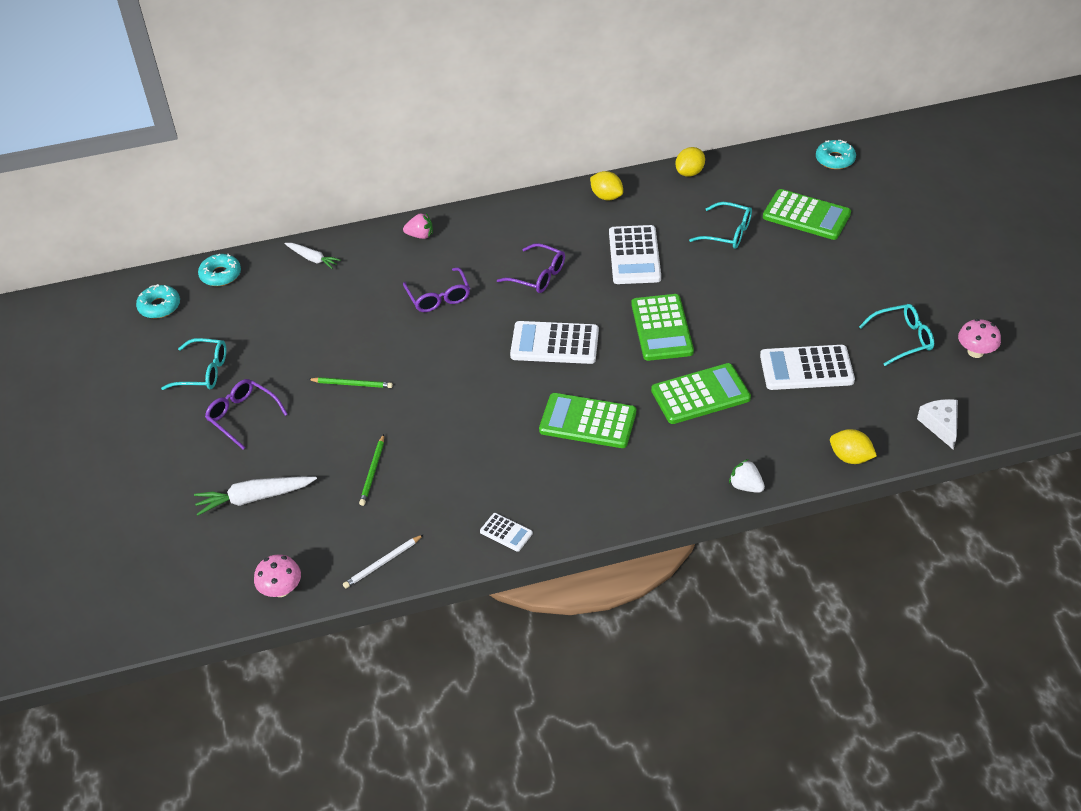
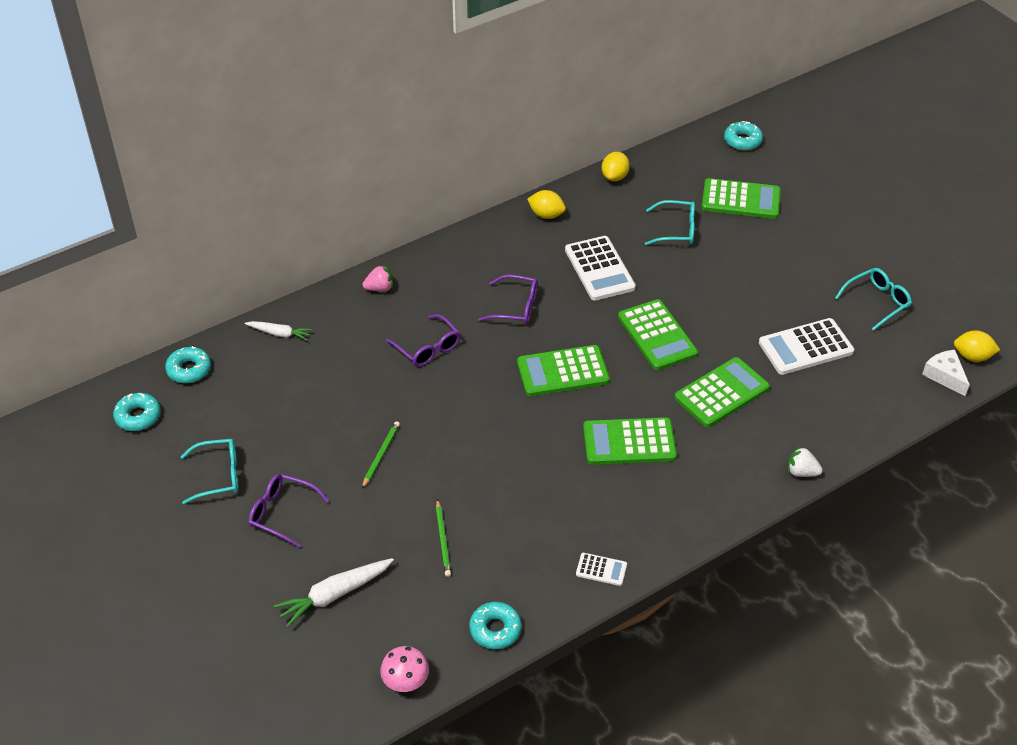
camera: 20 degrees left, 0 degrees up
green pencil [308,377,393,388] -> green pencil turned 60 degrees counterclockwise [362,421,400,489]
white pencil [343,534,424,589] -> turquoise donut [469,602,522,649]
white calculator [510,321,599,364] -> green calculator [517,345,610,396]
yellow lemon [830,429,877,464] -> yellow lemon moved to [954,330,1000,362]
pink mushroom [958,319,1001,358] -> none

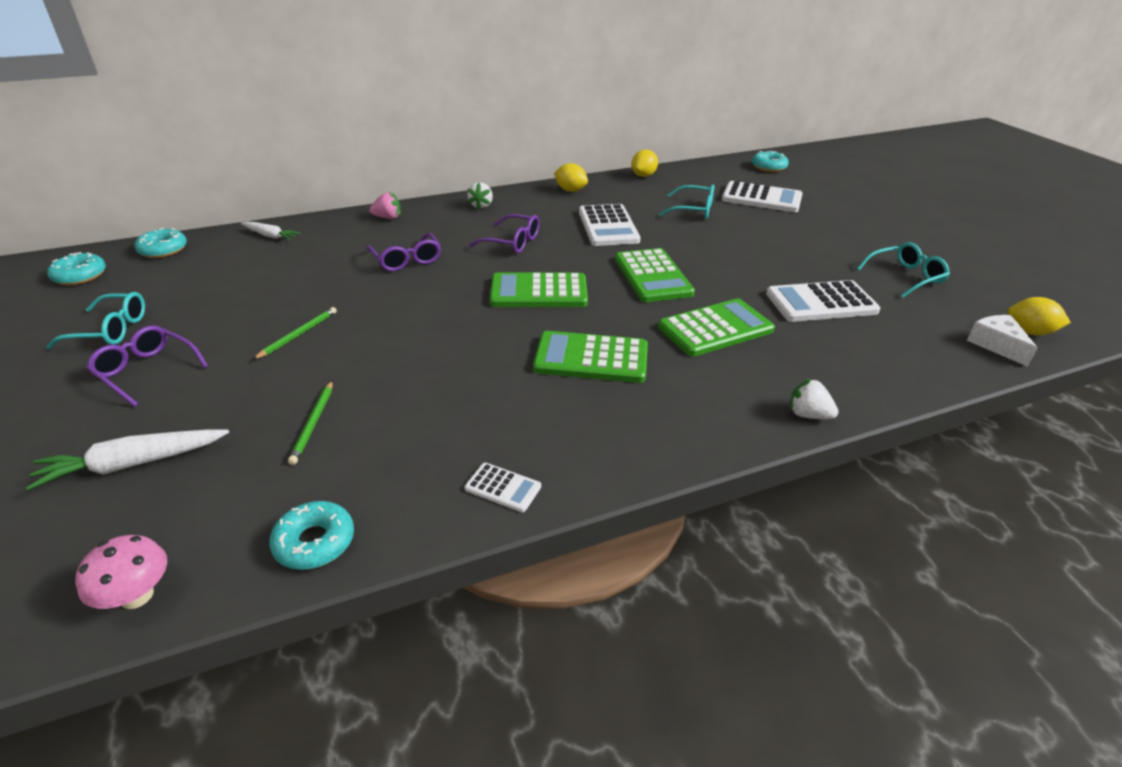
camera: 10 degrees right, 10 degrees down
green calculator [702,178,781,219] -> white calculator [722,181,803,212]
none -> white strawberry [468,182,493,209]

